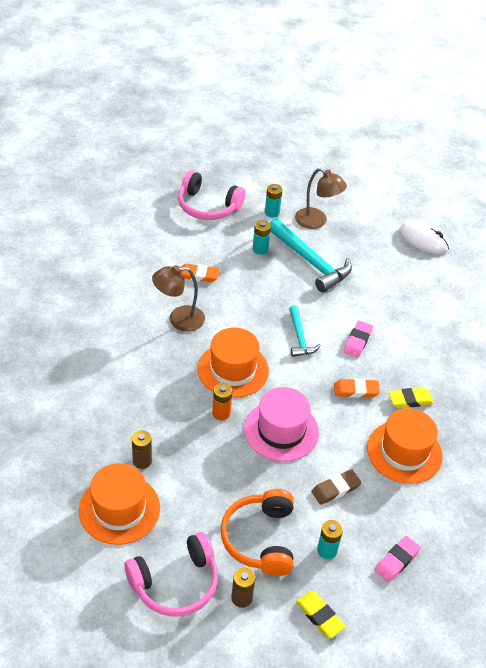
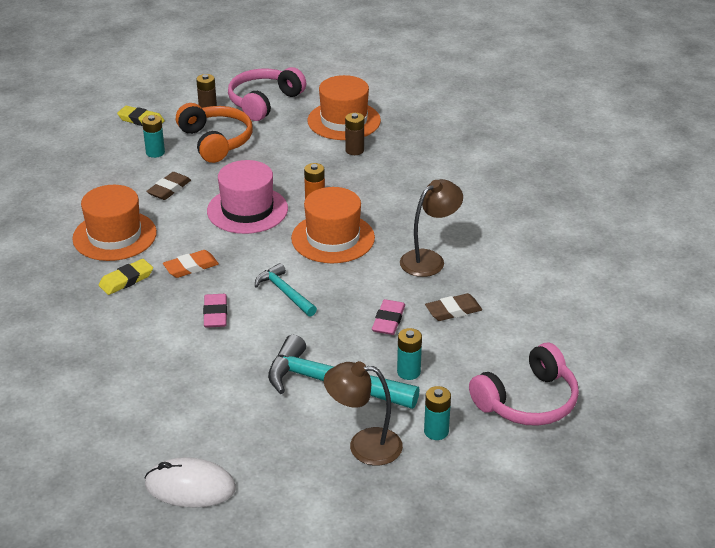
camera: 155 degrees right, 10 degrees down
pink headphones [178,170,245,220] -> pink headphones turned 150 degrees clockwise [469,343,579,426]
orange eraser [181,264,220,282] -> brown eraser [425,293,482,321]
pink eraser [374,536,421,582] -> pink eraser moved to [372,299,405,335]

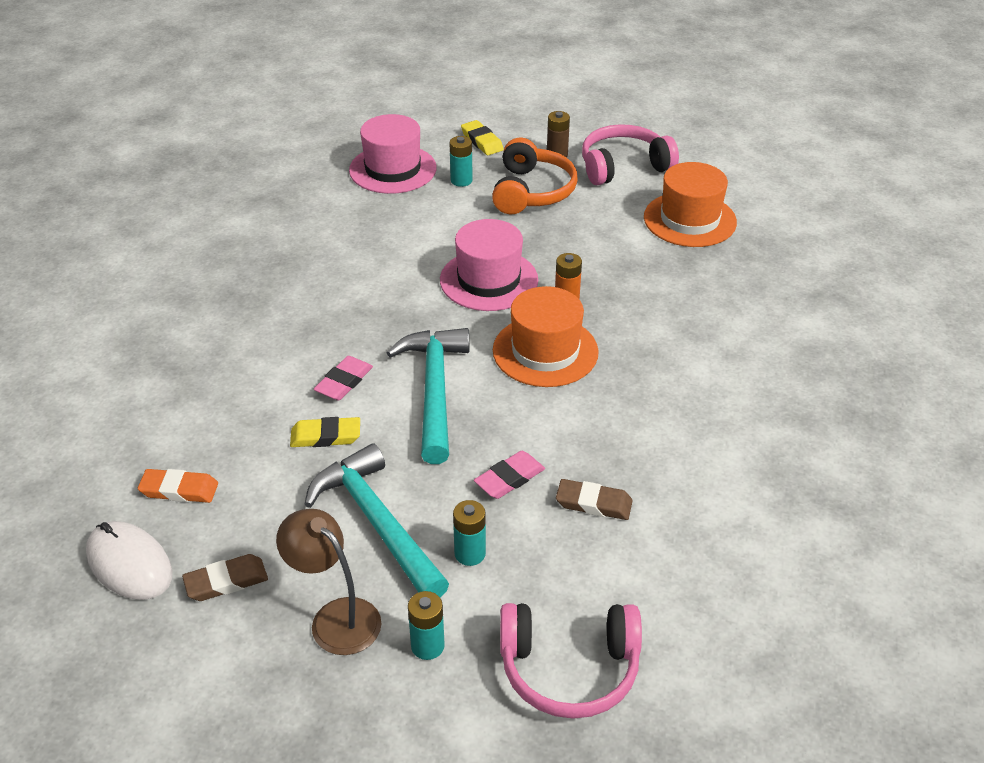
camera: 35 degrees right, 5 degrees up
orange hat [72,185,157,261] -> none
yellow eraser [99,259,153,295] -> yellow eraser moved to [290,417,360,447]
brown eraser [146,172,191,200] -> brown eraser moved to [182,554,268,601]
orange eraser [163,250,219,278] -> orange eraser moved to [138,469,218,503]
turquoise hammer [255,263,317,317] -> turquoise hammer [387,328,470,464], size x1.75
brown battery [345,113,364,155] -> none
brown lamp [400,179,463,277] -> none
none -> pink hat [349,114,437,194]

